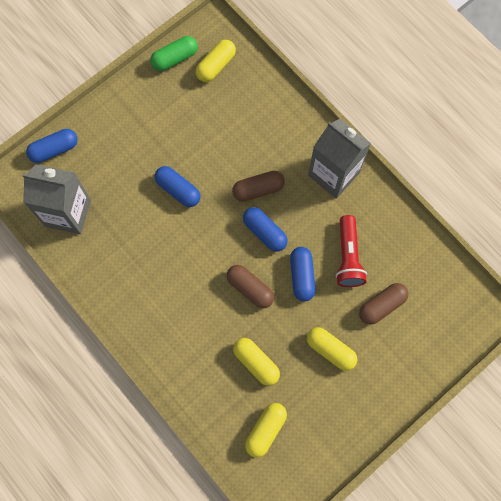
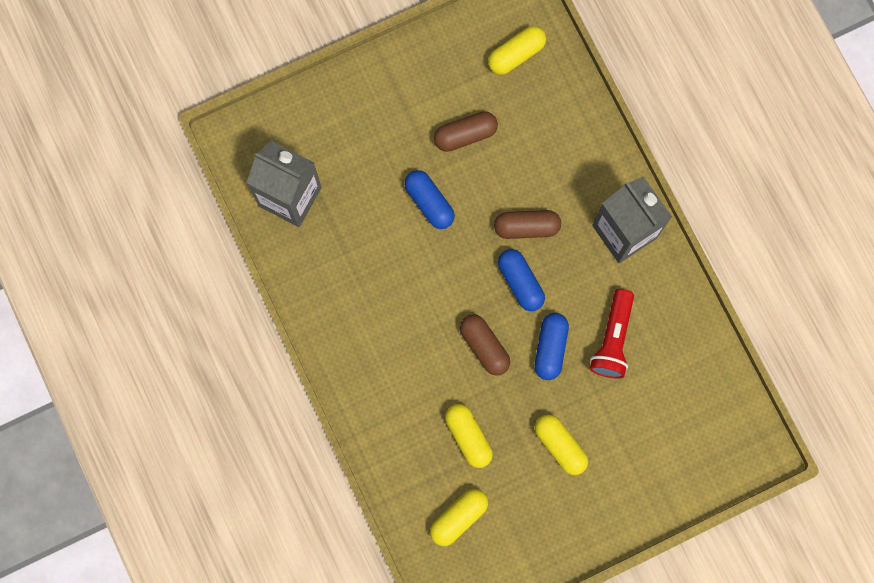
camera: 15 degrees right, 5 degrees up
blue capsule [26,129,78,163] -> none
green capsule [150,36,198,71] -> none
brown capsule [359,283,409,325] -> brown capsule moved to [434,111,498,152]

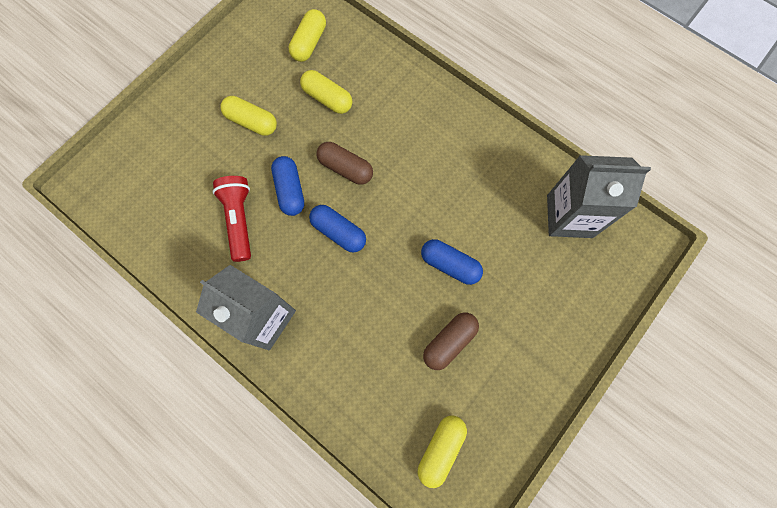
camera: 155 degrees right, 5 degrees down
brown capsule [494,210,561,239] -> none

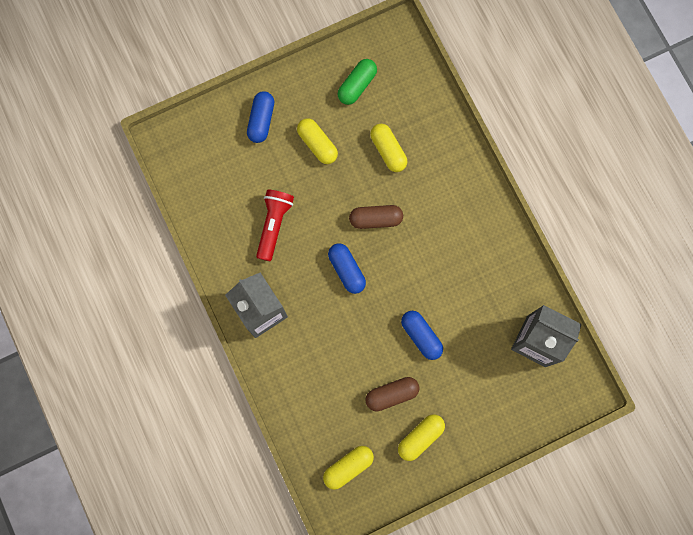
camera: 25 degrees right, 5 degrees up
blue capsule [271,156,304,216] -> blue capsule moved to [247,91,274,143]
yellow capsule [289,9,326,62] -> yellow capsule moved to [398,414,445,461]
brown capsule [316,142,373,185] -> brown capsule turned 60 degrees counterclockwise [349,205,403,229]
none -> green capsule [338,59,377,105]

